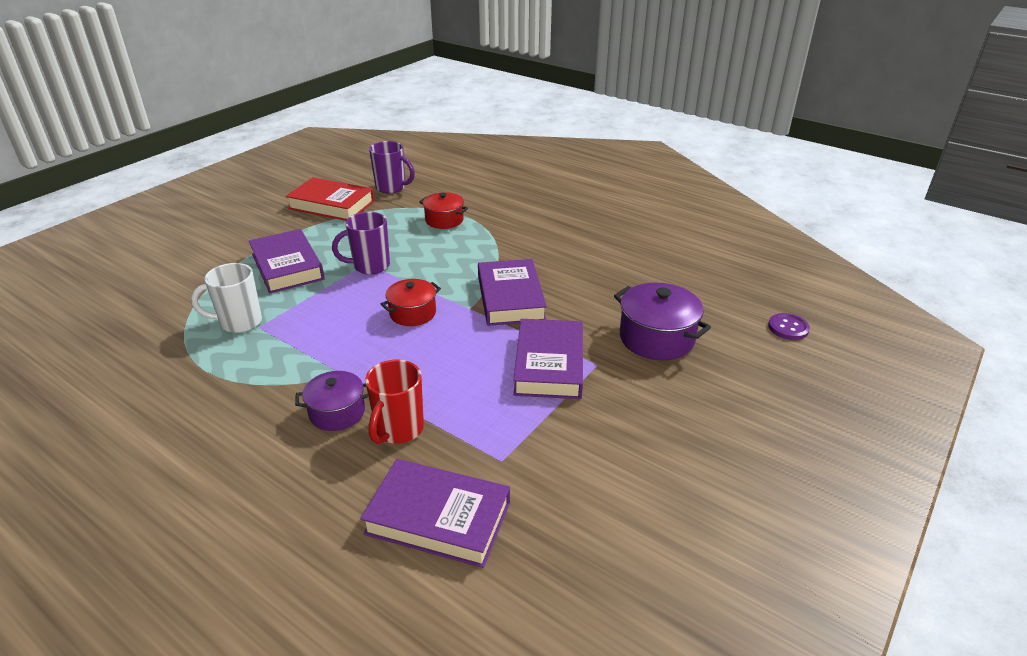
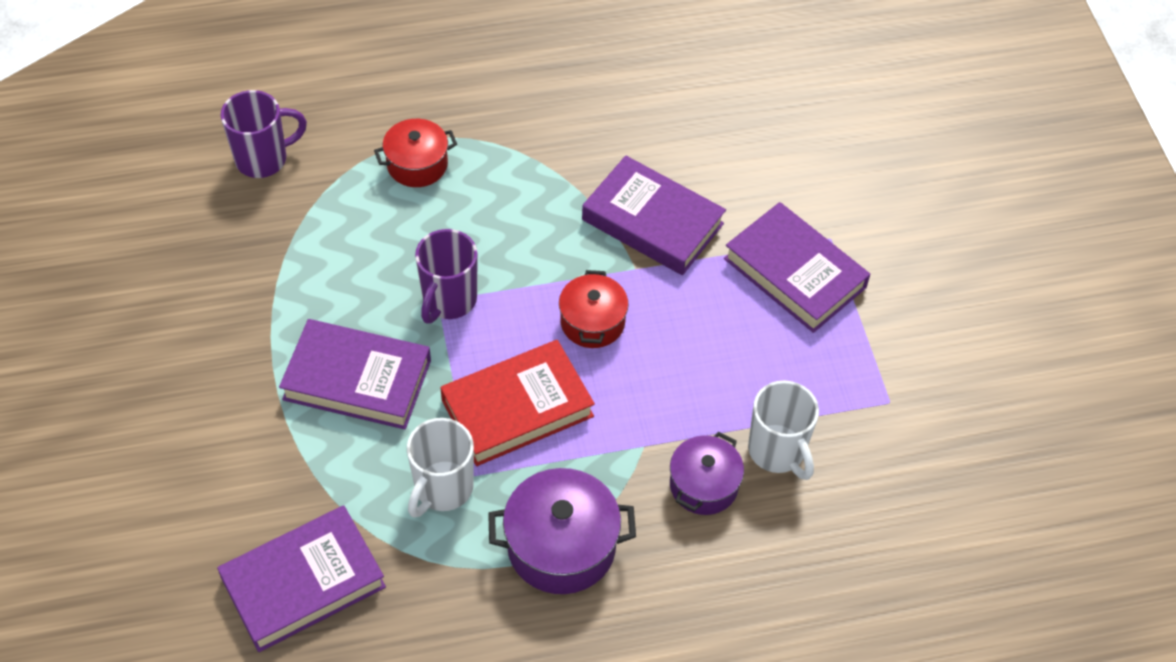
camera: 50 degrees left, 20 degrees up
red book [286,177,374,221] -> red book moved to [440,340,595,466]
purple book [361,459,510,568] -> purple book moved to [217,506,386,652]
red mug [365,359,424,444] -> white mug [748,381,819,480]
purple pot [614,283,711,360] -> purple pot moved to [488,468,636,594]
purple button [768,313,810,340] -> none

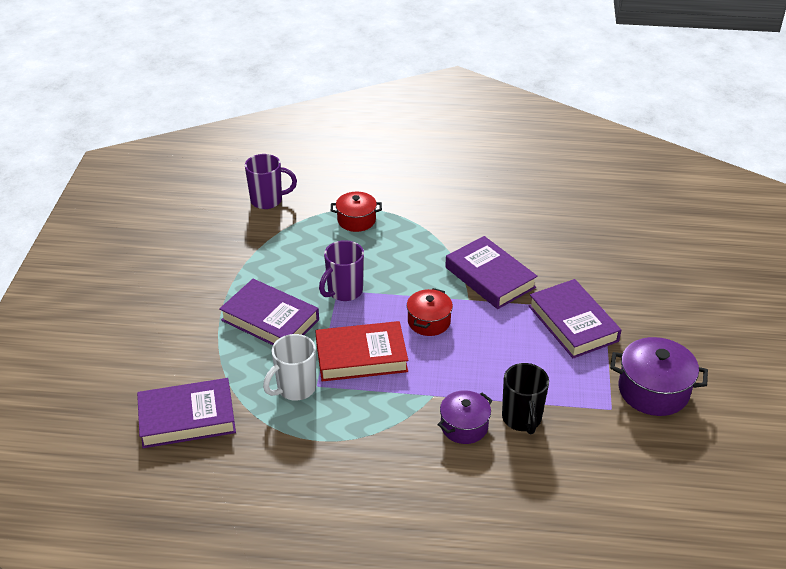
camera: 20 degrees right, 15 degrees down
purple pot [488,468,636,594] -> purple pot moved to [610,337,708,416]
white mug [748,381,819,480] -> black mug [502,363,549,434]

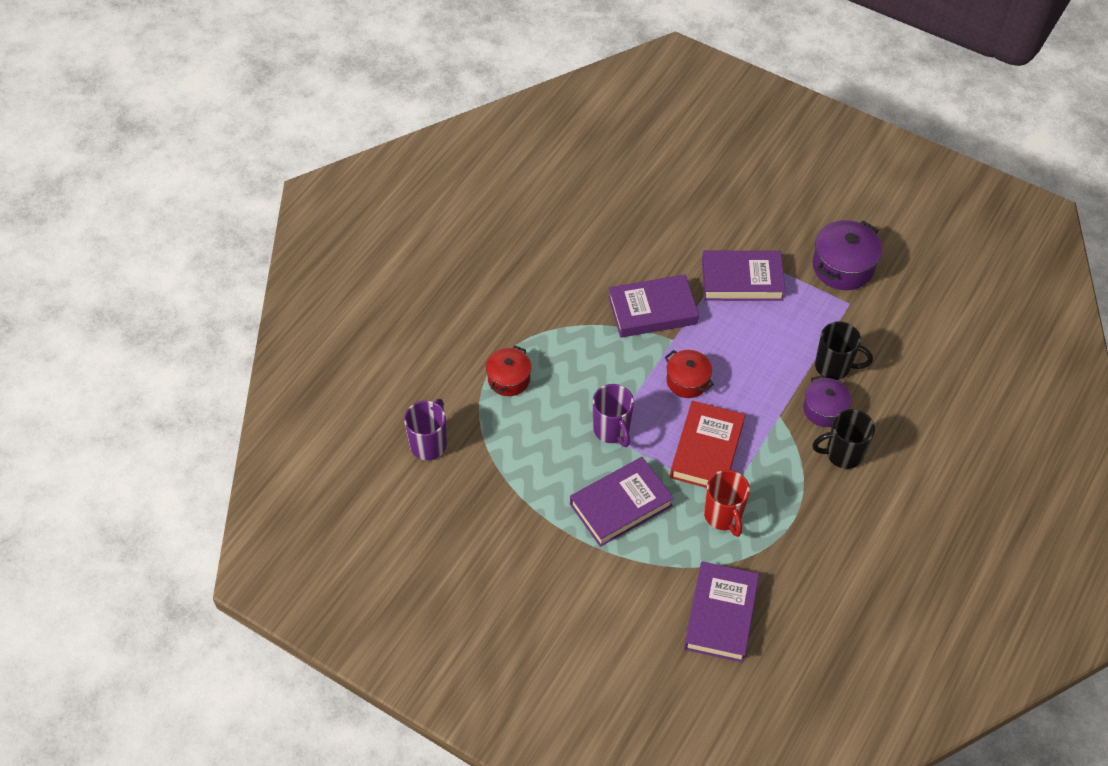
camera: 65 degrees left, 15 degrees up
white mug [263,334,316,401] -> red mug [704,470,750,537]
none -> black mug [812,409,875,469]

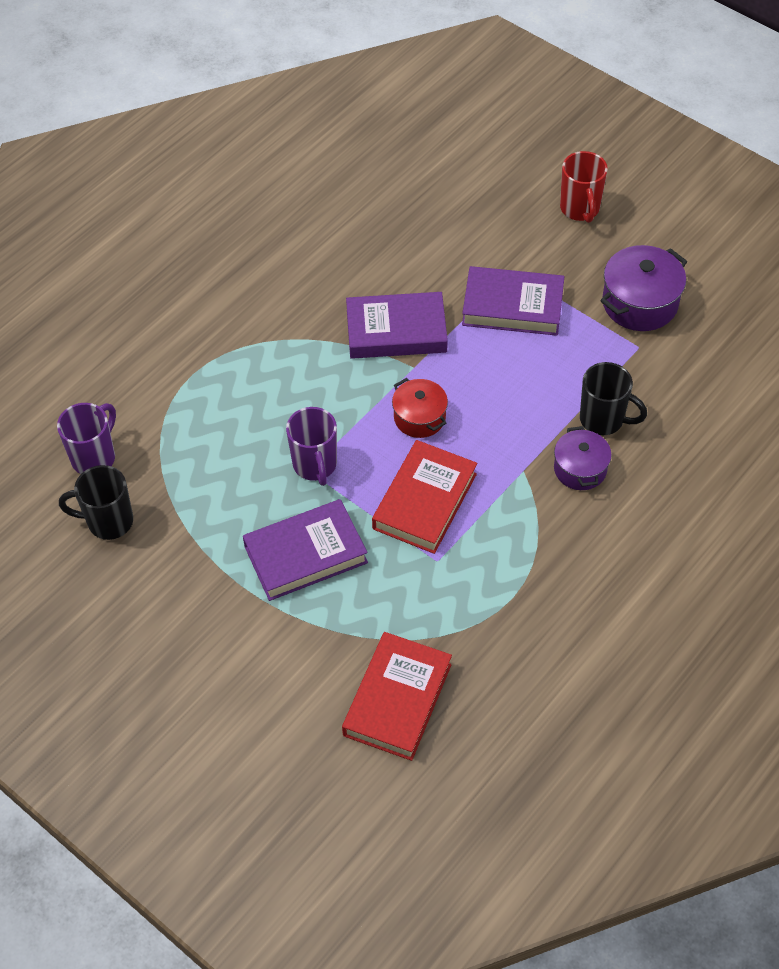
camera: 10 degrees right, 0 degrees up
red pot [486,346,531,396] -> none
purple book [684,561,759,663] -> red book [342,632,452,761]
red mug [704,470,750,537] -> red mug moved to [560,151,608,223]
black mug [812,409,875,469] -> black mug moved to [59,465,133,540]

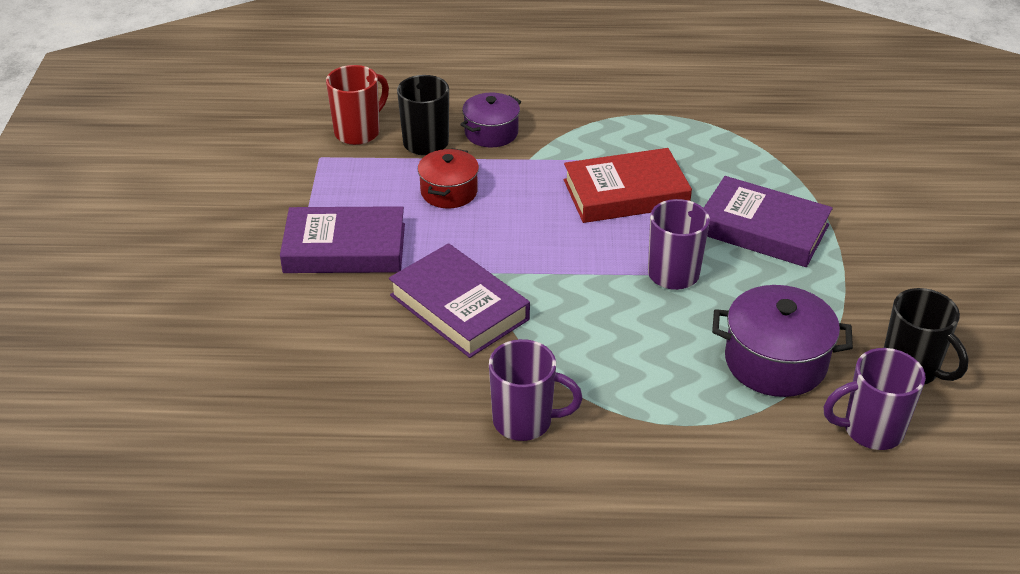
camera: 130 degrees left, 15 degrees down
red book [342,632,452,761] -> none
red pot [392,378,448,438] -> red pot moved to [418,148,479,208]
purple book [462,266,564,336] -> purple book turned 60 degrees counterclockwise [280,206,405,273]
red mug [560,151,608,223] -> red mug moved to [326,65,389,145]
purple pot [600,245,687,331] -> purple pot moved to [712,285,853,397]
none -> purple mug [489,339,583,441]

